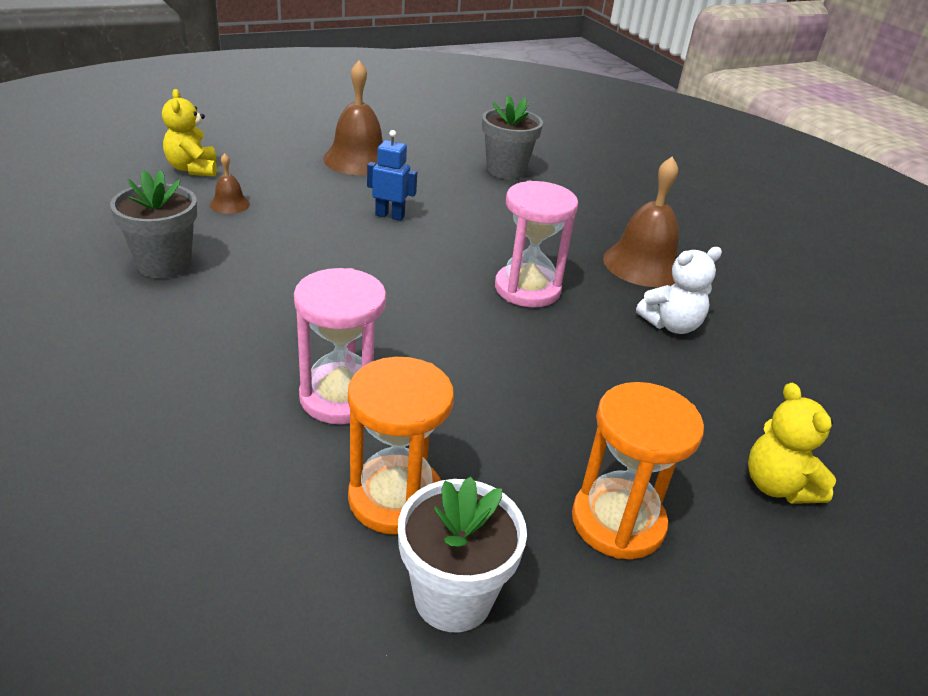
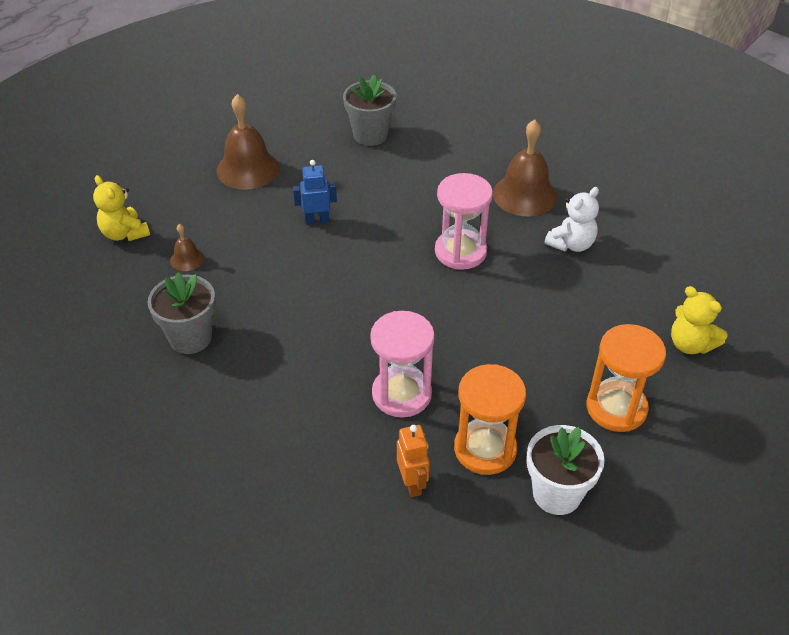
camera: 20 degrees left, 10 degrees up
none -> orange robot [397,425,430,497]

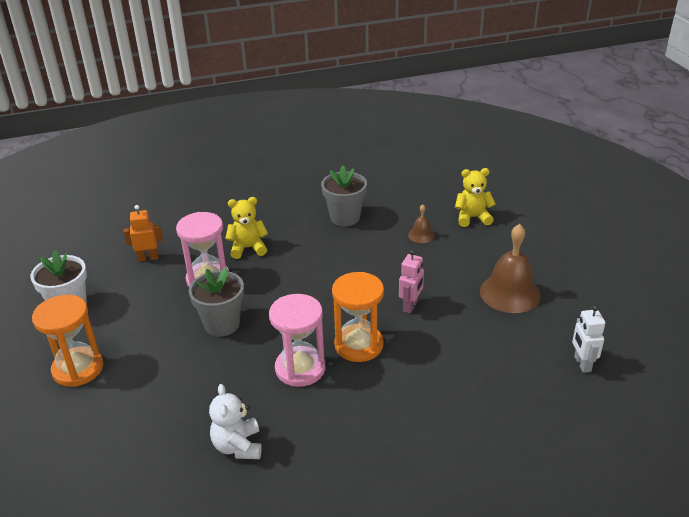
camera: 125 degrees right, 10 degrees down
blue robot [293,160,337,225] -> pink robot [399,250,424,313]
grey flower pot [343,74,396,146] -> grey flower pot moved to [189,267,244,337]
orange robot [397,425,430,497] -> orange robot turned 150 degrees clockwise [124,205,163,262]
orange hourglass [454,364,526,475] -> orange hourglass moved to [332,272,384,362]
brown bell [493,119,557,216] -> none
yellow teddy bear [671,286,727,354] -> yellow teddy bear moved to [225,197,268,259]
none -> white robot [572,305,605,373]

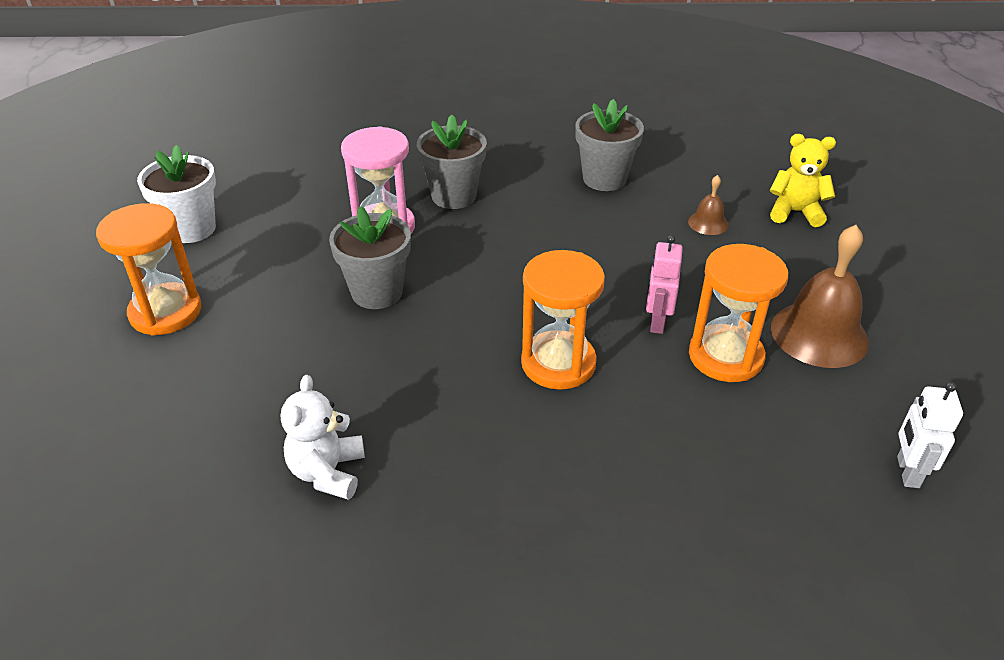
camera: 15 degrees right, 5 degrees up
orange robot [124,205,163,262] -> none
yellow teddy bear [225,197,268,259] -> grey flower pot [417,115,487,209]
pink hourglass [269,294,325,387] -> none
pink robot [399,250,424,313] -> pink robot turned 150 degrees clockwise [646,235,683,334]
none -> orange hourglass [689,244,788,382]

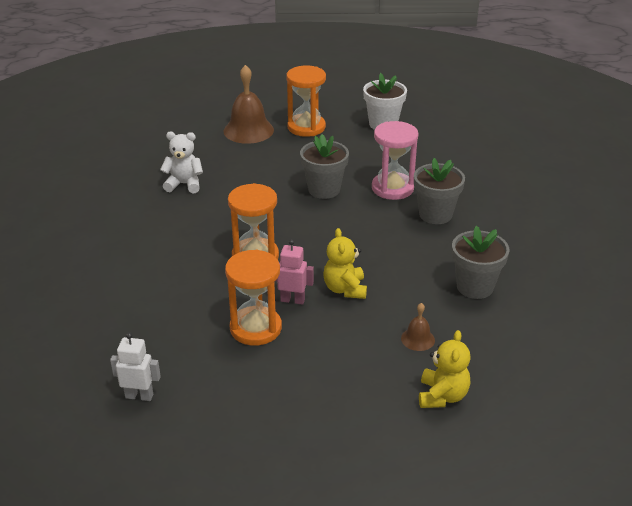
camera: 90 degrees right, 5 degrees down
brown bell [771,225,869,368] -> brown bell moved to [223,65,274,144]
none -> yellow teddy bear [323,228,367,299]

